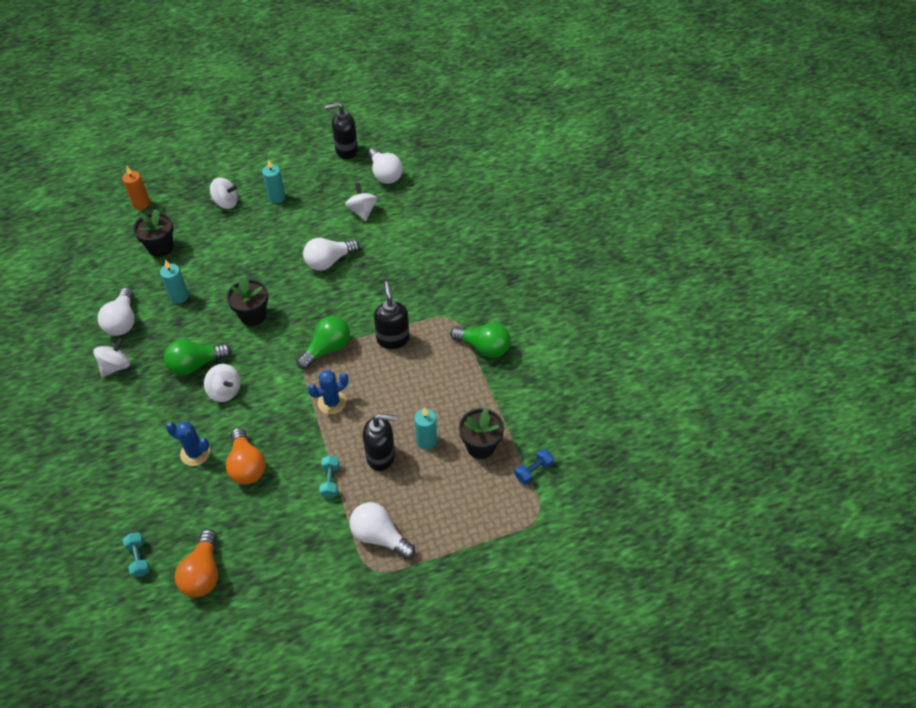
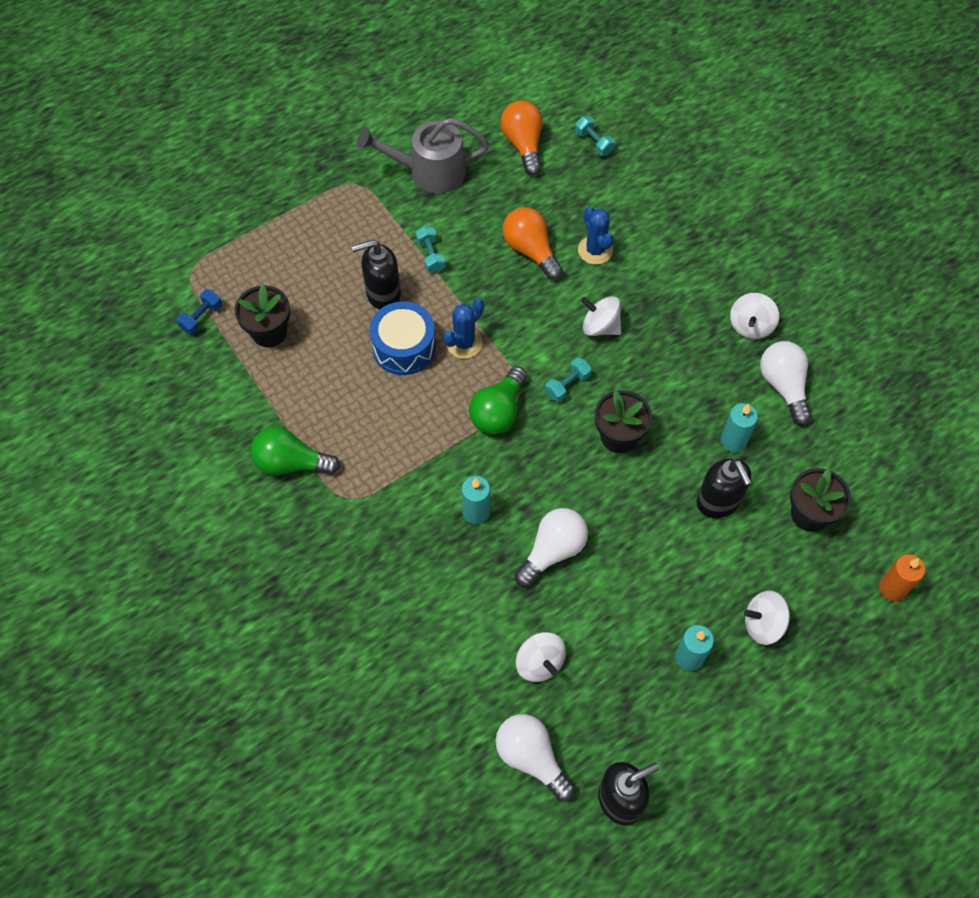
camera: 165 degrees right, 10 degrees up
green light bulb [164,340,232,376] -> none
blue cactus [166,422,211,466] -> blue cactus turned 60 degrees clockwise [578,207,614,265]
white light bulb [350,502,415,559] -> none
black soap dispenser [374,281,410,349] -> black soap dispenser moved to [697,459,752,518]
turquoise candle [414,407,437,449] -> turquoise candle moved to [462,476,490,524]
none -> grey watering can [357,118,489,193]
none -> blue drum [369,301,436,375]
none -> turquoise dumbbell [545,357,591,402]

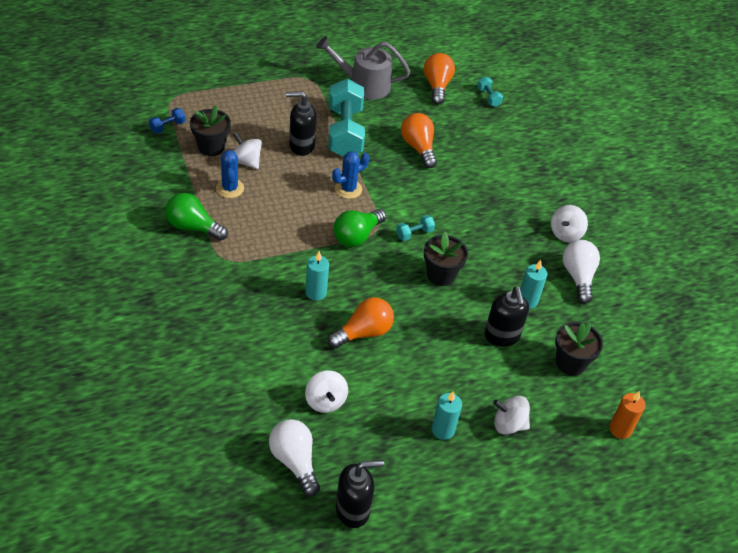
camera: 10 degrees right, 15 degrees down
blue drum [369,301,436,375] -> none
turquoise dumbbell [416,226,445,273] -> turquoise dumbbell [328,79,365,157], size x2.38
white light bulb [515,508,588,587] -> orange light bulb [328,297,394,348]
blue cactus [578,207,614,265] -> blue cactus moved to [216,150,244,198]
white spinning top [581,296,622,336] -> white spinning top moved to [233,132,262,169]

